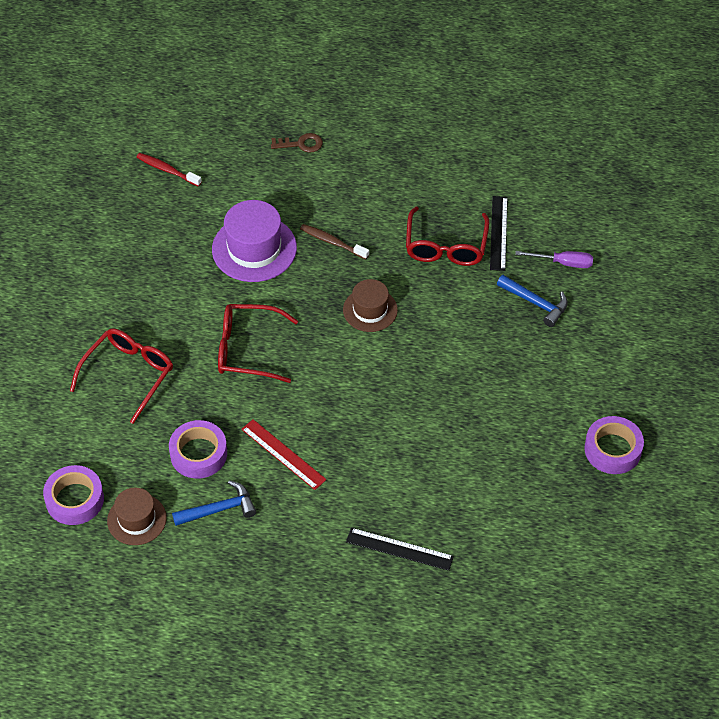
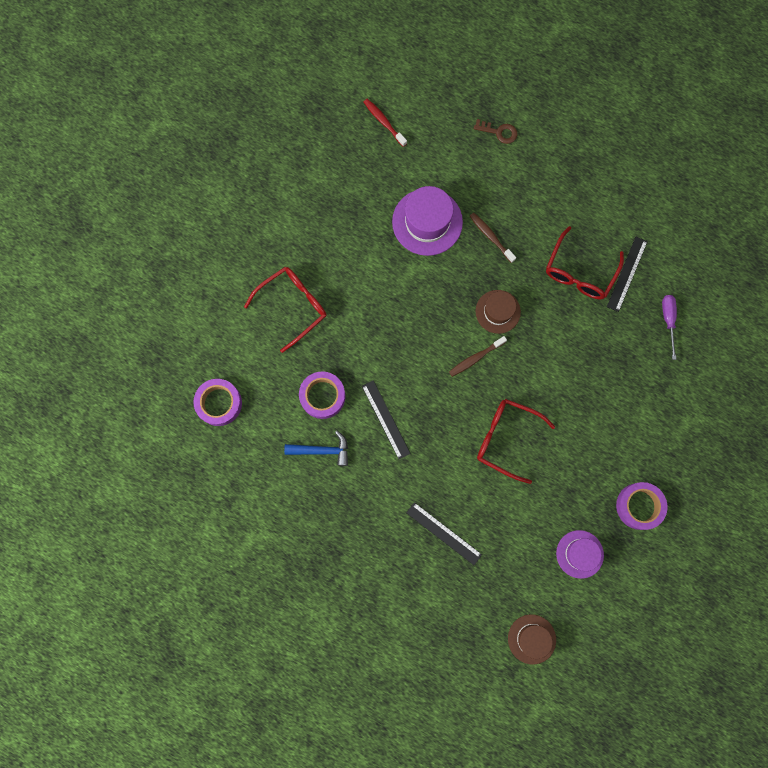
camera: 20 degrees right, 25 degrees up
brown hat [107,488,167,545] -> brown hat moved to [508,614,556,665]
red glasses [218,304,298,383] -> red glasses moved to [477,399,555,484]
red ruler [241,419,327,490] -> black ruler [362,380,411,459]
blue hammer [497,275,568,327] -> none
purple screwdriver [515,251,593,268] -> purple screwdriver turned 120 degrees counterclockwise [662,295,677,360]
none -> brown toothbrush [449,336,507,377]
none -> purple hat [556,530,604,579]

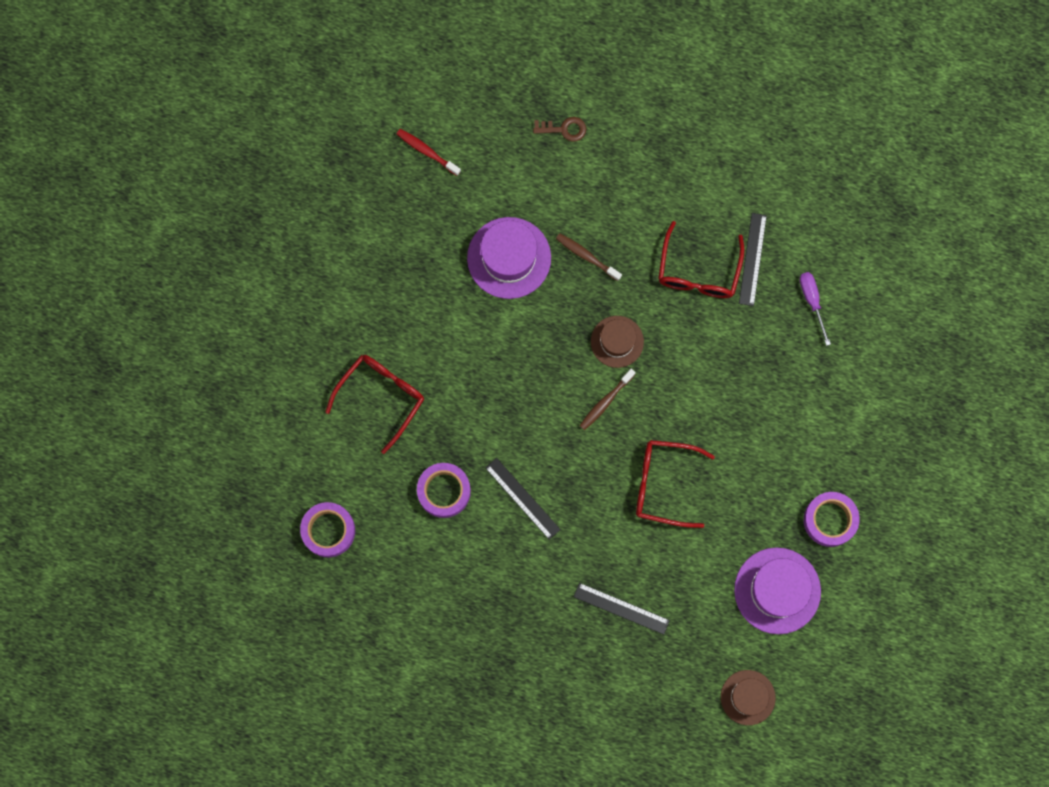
camera: 15 degrees left, 0 degrees up
blue hammer [284,431,348,466] -> none
purple hat [556,530,604,579] -> purple hat [734,547,821,634], size x1.59

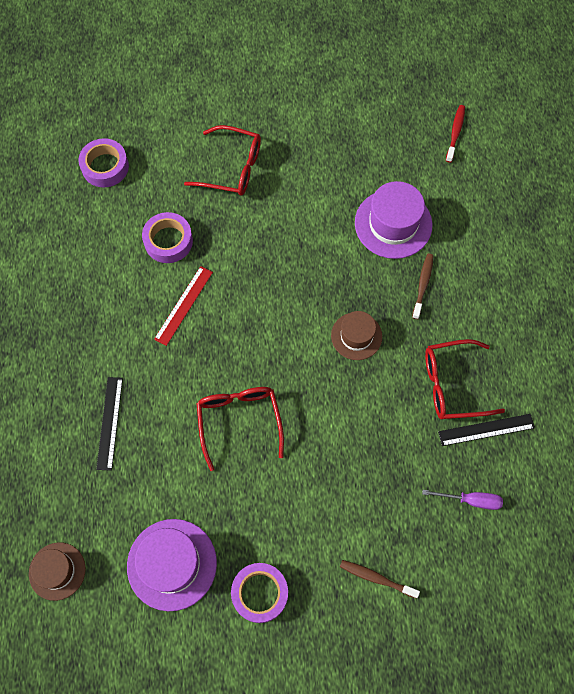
camera: 70 degrees right, 10 degrees down
black ruler [485,458,561,540] -> red ruler [154,266,213,346]
brown key [533,117,586,141] -> none
brown toothbrush [579,369,636,430] -> brown toothbrush moved to [340,560,420,598]
purple screwdriver [799,272,831,346] -> purple screwdriver turned 45 degrees clockwise [422,490,503,510]

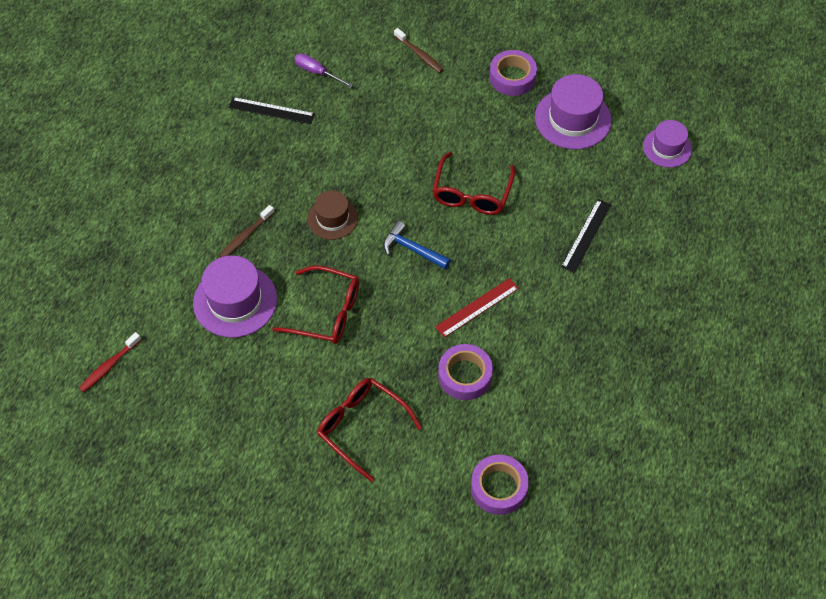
camera: 155 degrees left, 10 degrees down
brown hat [29,542,86,601] -> purple hat [643,120,692,168]
red glasses [425,339,505,419] -> red glasses moved to [272,266,359,344]
none -> blue hammer [383,221,451,269]

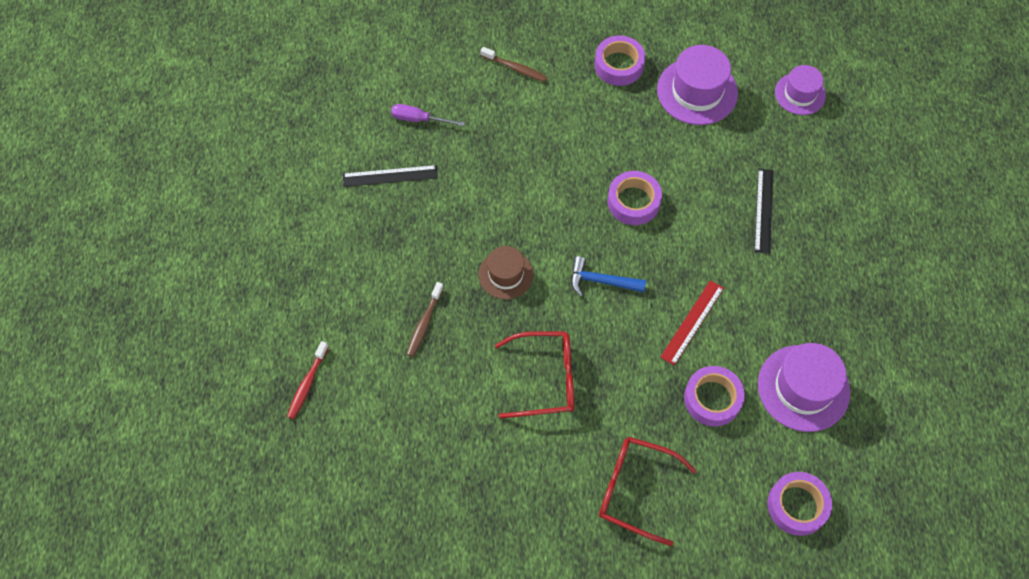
camera: 20 degrees left, 5 degrees up
red toothbrush [79,332,141,392] -> red toothbrush moved to [287,341,329,419]
purple hat [193,256,277,338] -> purple hat moved to [758,343,850,432]
red glasses [433,152,515,215] -> purple tape [607,171,662,225]

